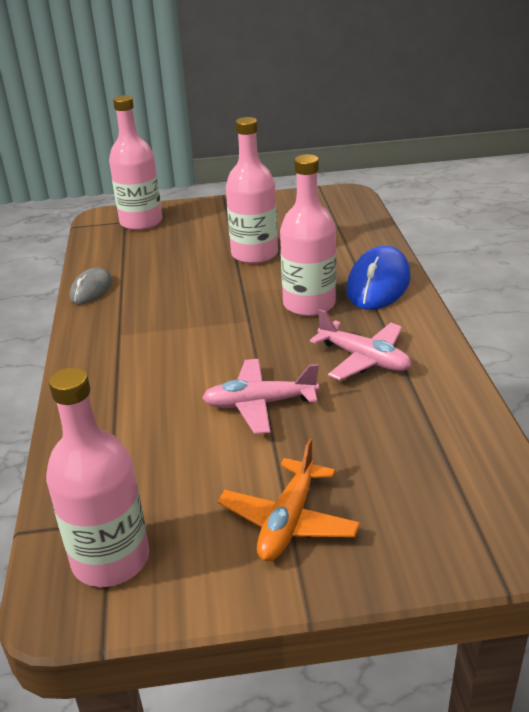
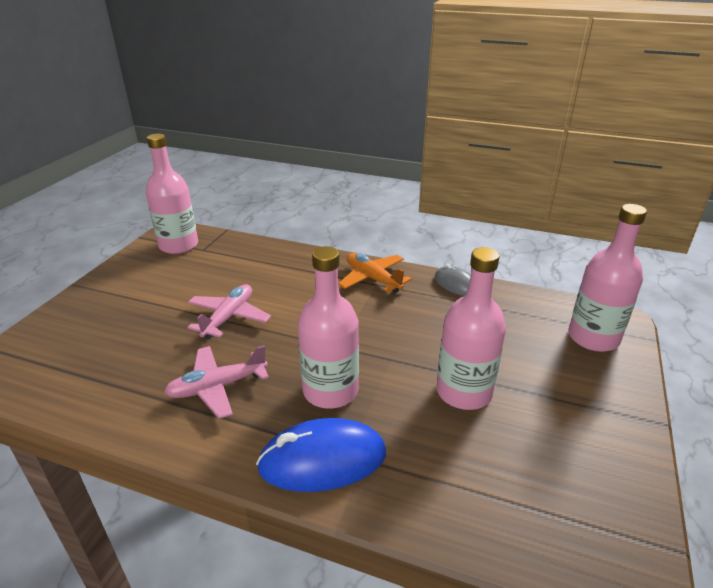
camera: 115 degrees right, 0 degrees up
orange plane [218,439,360,561] -> orange plane moved to [338,253,412,293]
blue mouse [346,246,410,310] -> blue mouse turned 60 degrees counterclockwise [256,418,386,492]

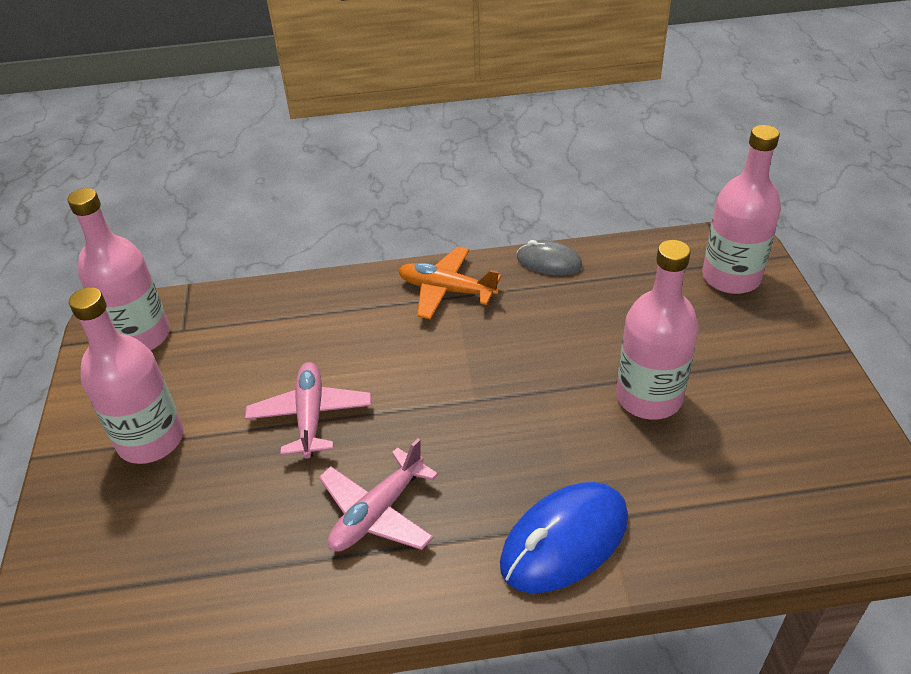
camera: 25 degrees left, 10 degrees up
pink bottle [298,246,359,409] -> pink bottle moved to [69,287,184,464]

